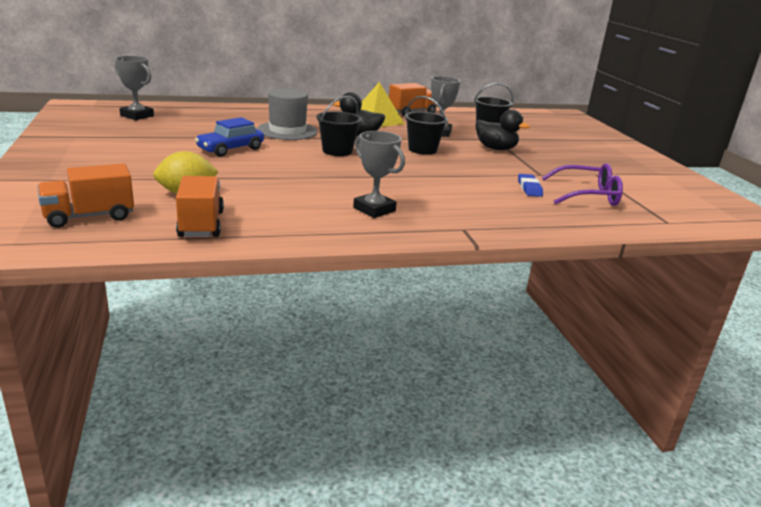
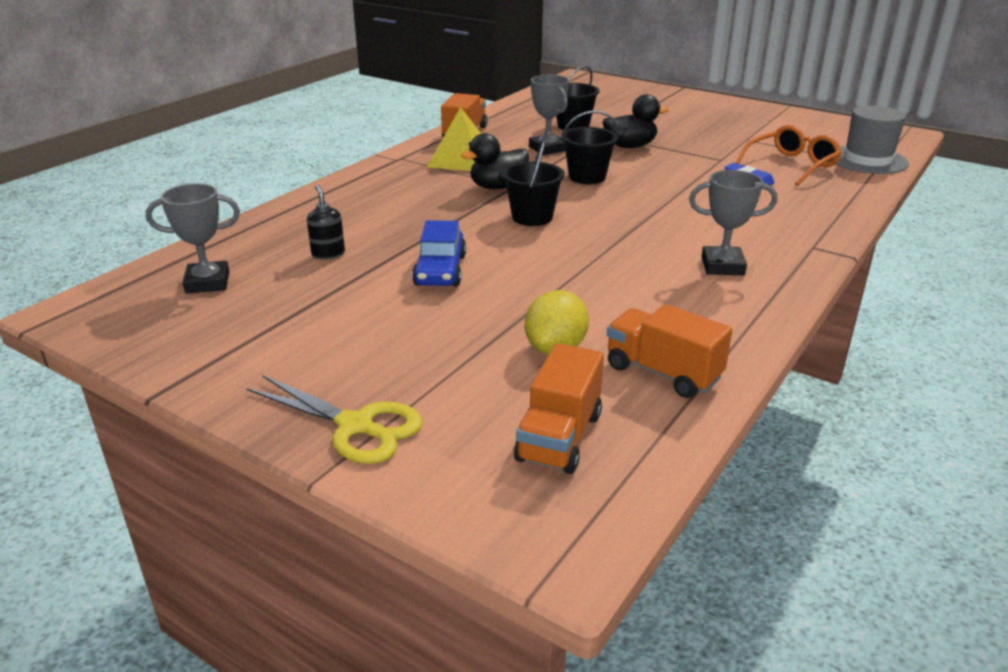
camera: 40 degrees left, 5 degrees up
grey hat [257,88,318,140] -> grey hat moved to [836,105,909,174]
purple glasses [542,163,623,206] -> orange glasses [735,125,842,186]
none -> yellow scissors [247,375,423,464]
none -> black soap dispenser [307,185,345,260]

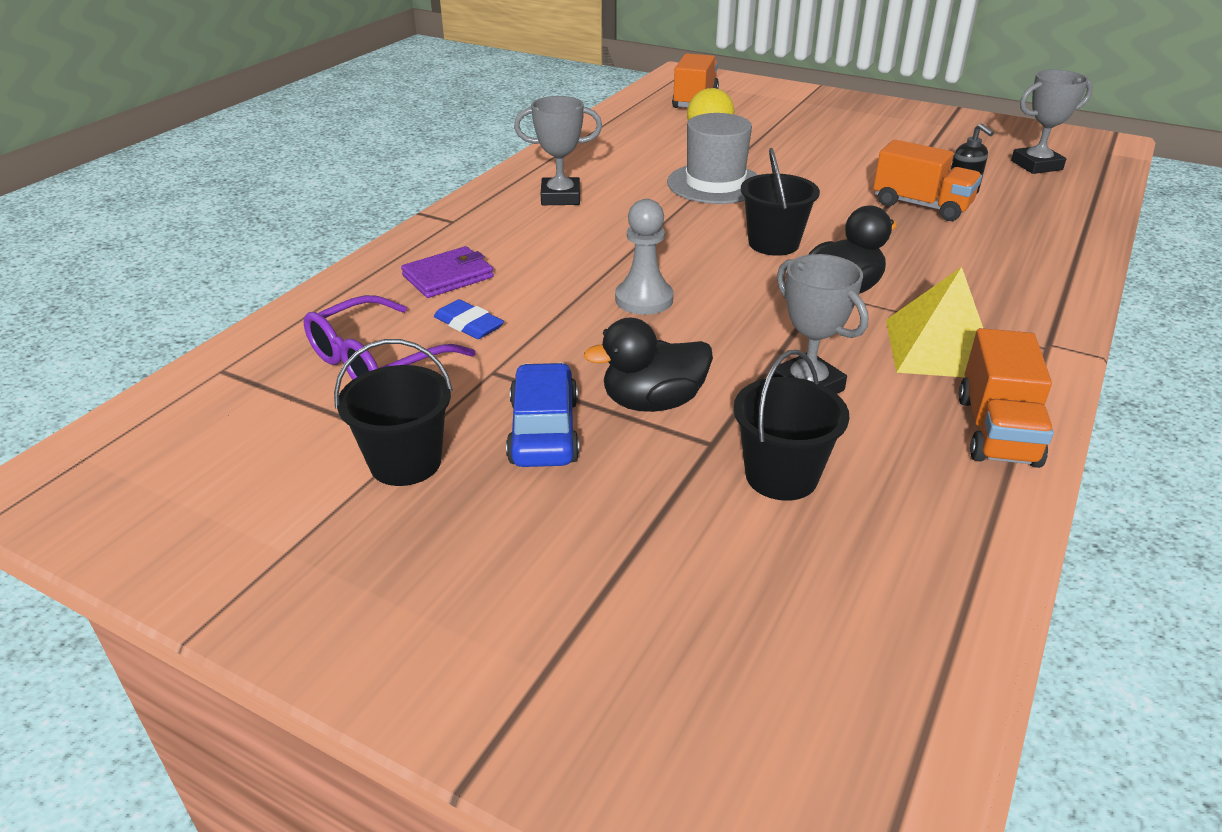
camera: 175 degrees right, 5 degrees up
yellow scissors [247,375,423,464] -> none
blue car [412,220,466,286] -> blue car moved to [506,363,580,467]
black bucket [561,110,618,184] -> black bucket moved to [334,339,453,486]
orange truck [607,304,733,398] -> orange truck moved to [873,140,982,221]
orange glasses [735,125,842,186] -> purple glasses [304,295,476,380]
grey hat [836,105,909,174] -> grey hat moved to [667,113,758,204]
none -> purple wallet [401,246,494,298]
none -> grey pawn [615,199,674,315]

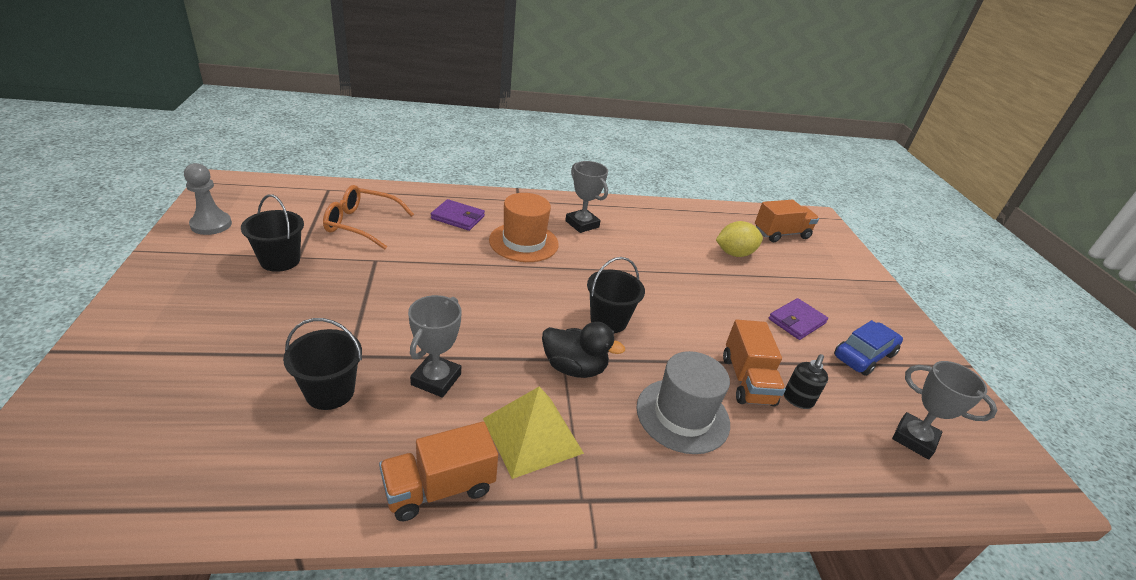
camera: 50 degrees right, 0 degrees up
purple glasses [304,295,476,380] -> orange glasses [323,185,414,250]
blue eraser [434,299,504,339] -> none
blue car [506,363,580,467] -> blue car moved to [834,320,903,376]
black duck [584,318,713,412] -> none
grey pawn [615,199,674,315] -> grey pawn moved to [184,163,232,235]
grey hat [667,113,758,204] -> grey hat moved to [636,351,730,454]
none -> orange hat [489,193,559,262]
none -> purple wallet [769,298,828,340]

